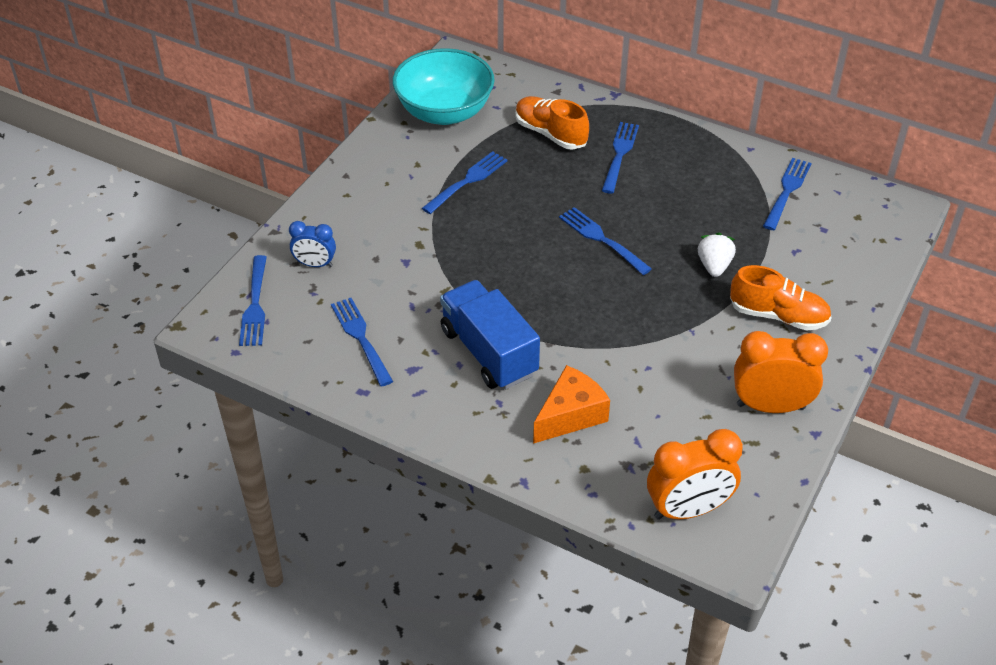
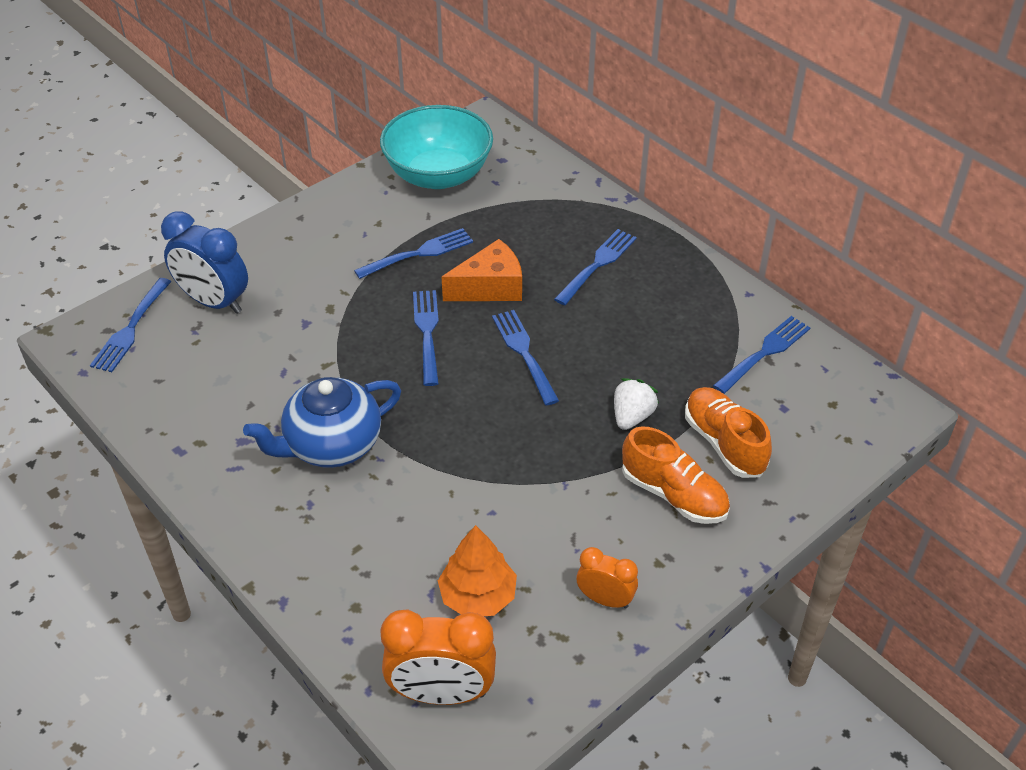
camera: 20 degrees right, 0 degrees up
blue clock [289,221,336,267] -> blue clock [161,212,248,314], size x1.72
blue fork [331,298,393,387] -> blue fork moved to [413,290,439,386]
blue truck [440,280,540,389] -> blue teapot [243,377,401,468]
orange shoe [515,96,589,150] -> orange shoe moved to [685,387,772,478]
orange cheese [533,365,610,444] -> orange cheese moved to [442,239,522,301]
orange clock [734,331,828,413] -> orange clock [576,547,638,609], size x0.58
none -> orange tree [438,525,517,616]

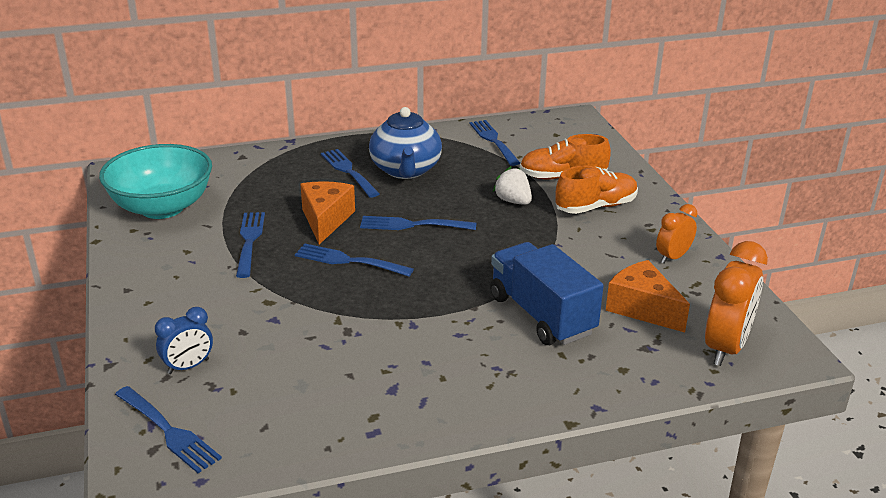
camera: 65 degrees left, 15 degrees down
blue clock [161,212,248,314] -> blue clock [155,307,213,374], size x0.58
blue teapot [243,377,401,468] -> blue teapot moved to [369,107,442,179]
orange tree [438,525,517,616] -> orange cheese [606,260,690,332]
none -> blue truck [490,242,604,345]

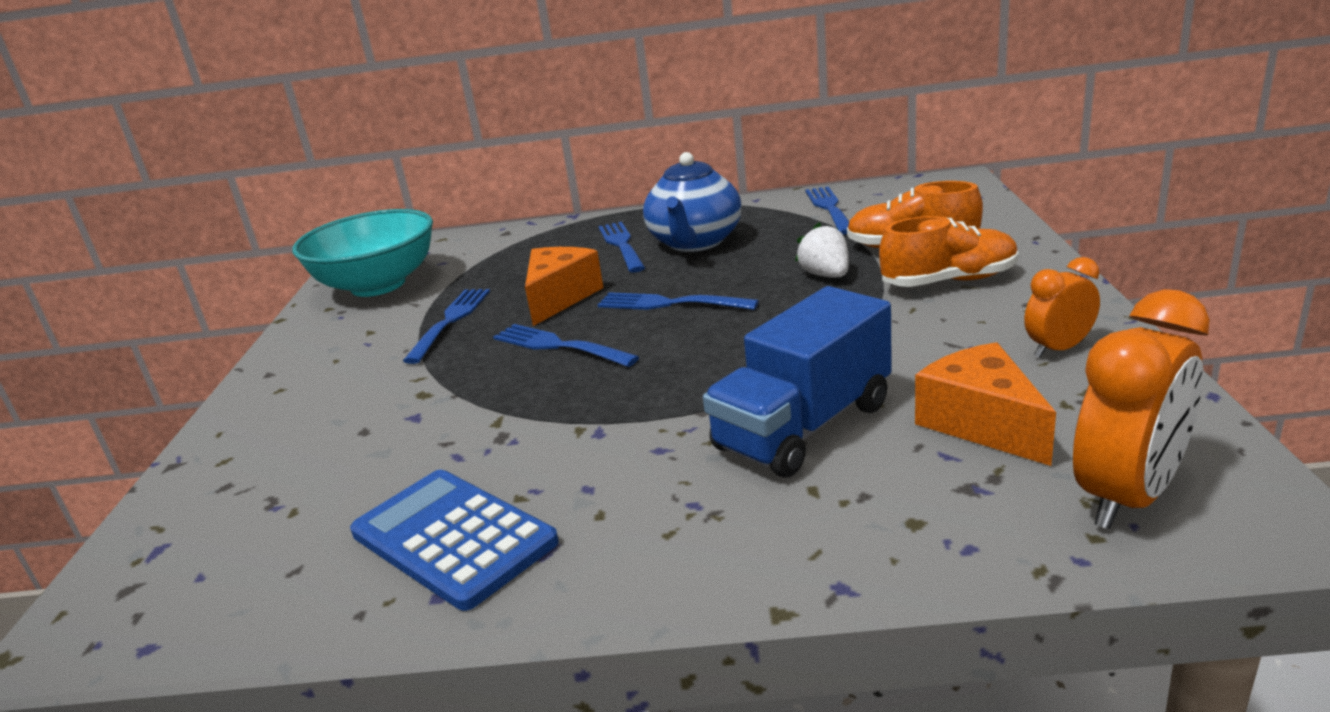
camera: 20 degrees right, 5 degrees down
blue fork [115,386,222,473] -> none
blue clock [155,307,213,374] -> none
blue truck [490,242,604,345] -> blue truck turned 120 degrees counterclockwise [703,286,892,477]
none -> blue calculator [350,470,559,611]

